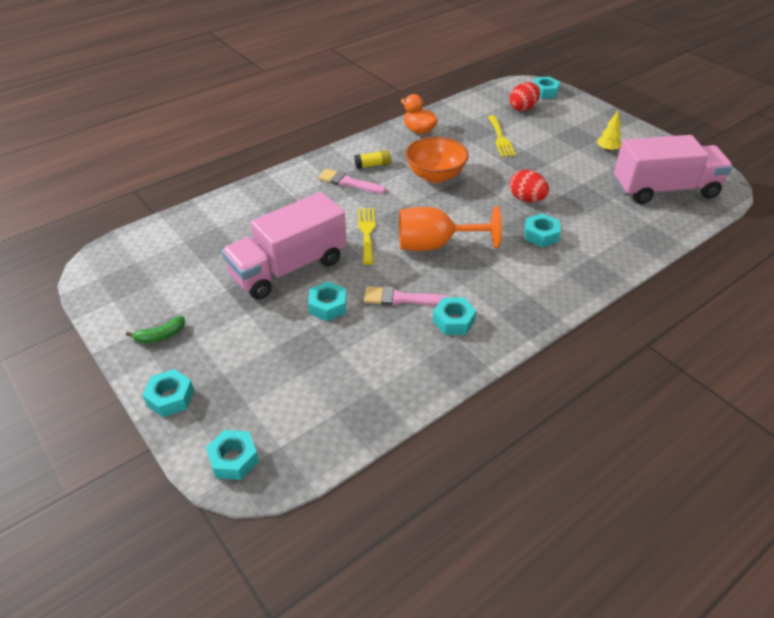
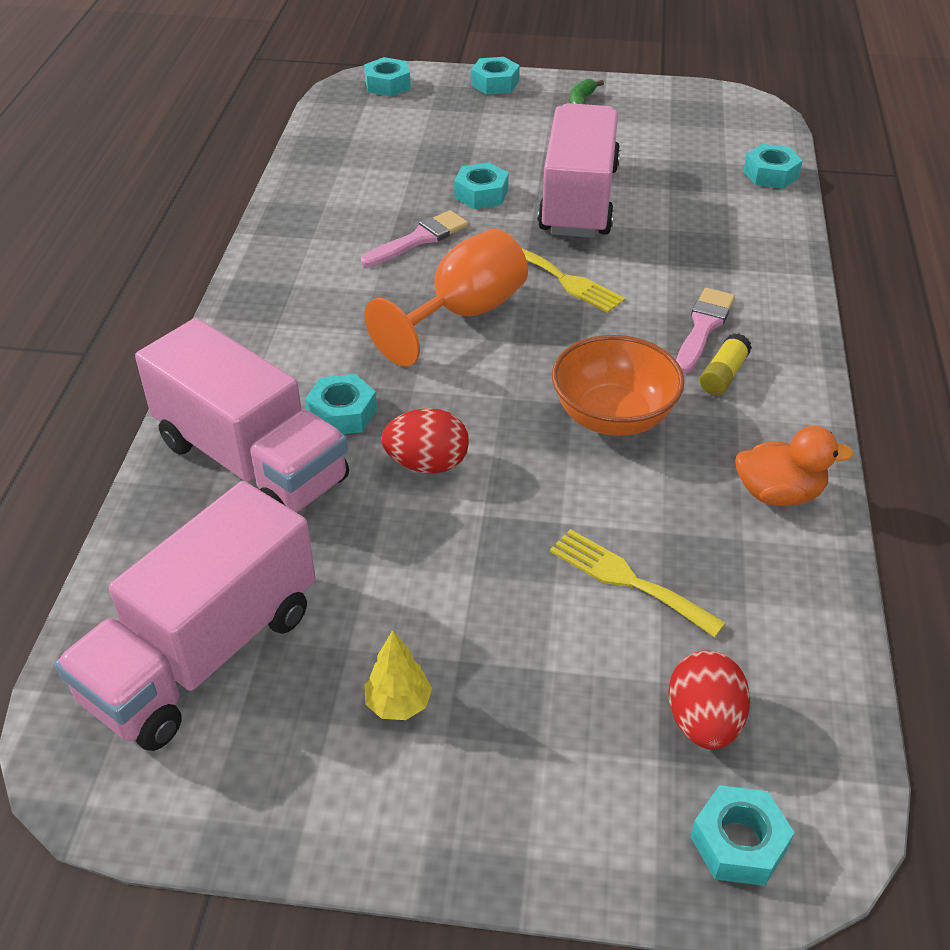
camera: 135 degrees right, 0 degrees up
pink brush [318,169,386,194] -> pink brush turned 45 degrees counterclockwise [676,288,735,373]
turquoise nut [433,297,477,335] -> turquoise nut moved to [743,144,803,189]
none -> pink truck [135,318,349,513]

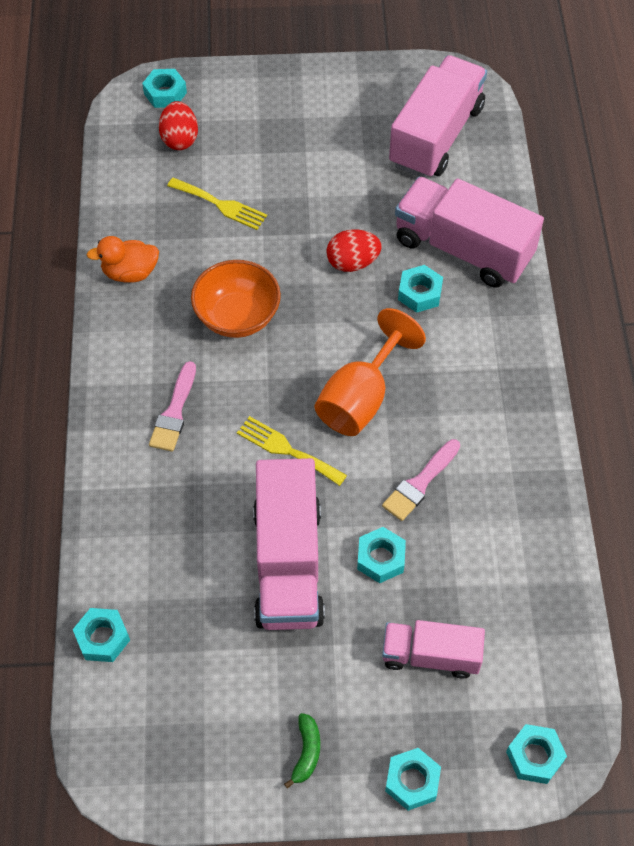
camera: 170 degrees right, 15 degrees up
yellow tree [364,630,432,720] -> none
yellow glue stick [700,333,752,395] -> none
none -> pink truck [382,620,485,679]

